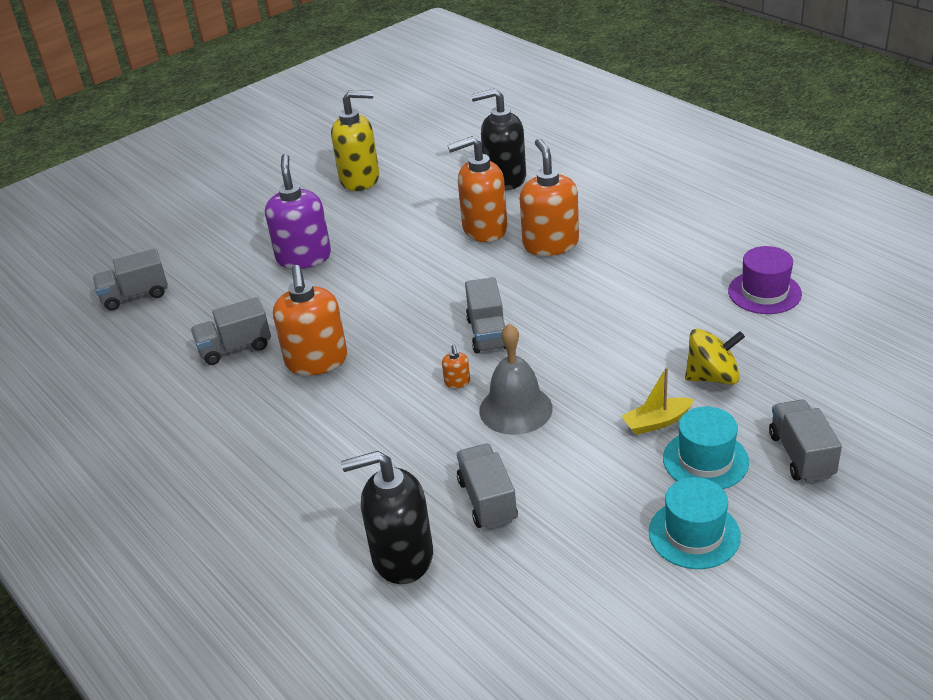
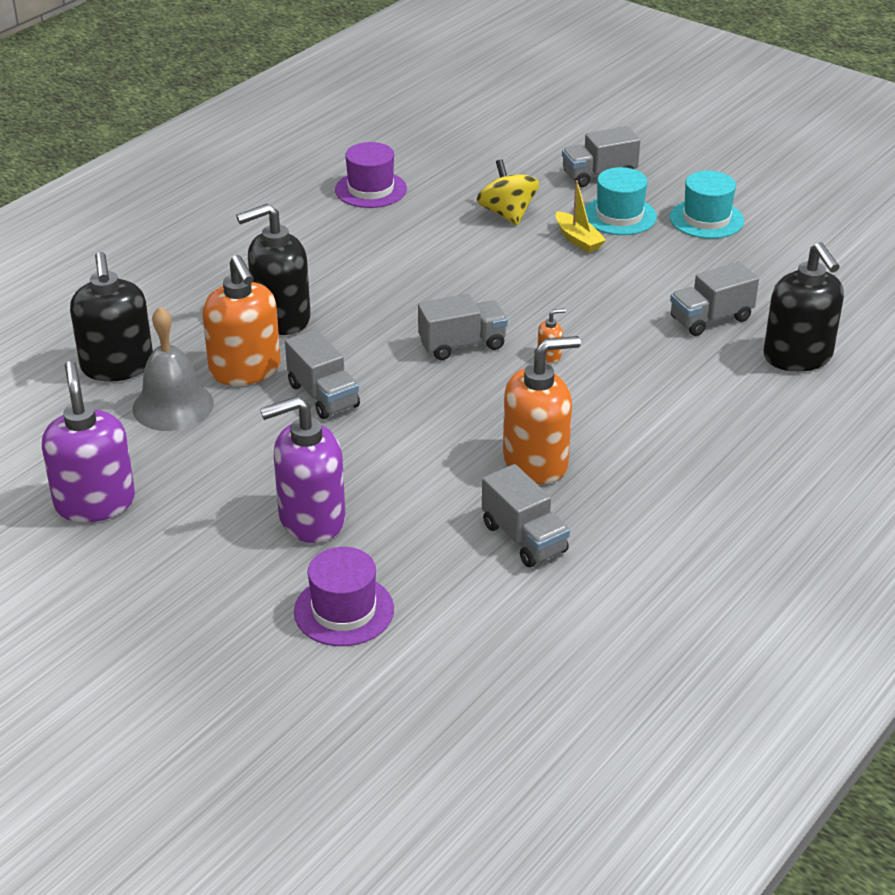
camera: 105 degrees left, 0 degrees up
grey truck [93,248,168,311] -> grey truck moved to [285,329,360,419]
yellow soap dispenser [331,90,379,191] -> purple soap dispenser [42,361,135,522]
grey bell [479,323,553,435] -> grey bell moved to [133,306,214,431]
orange soap dispenser [520,138,579,256] -> black soap dispenser [236,203,311,335]
none -> purple hat [294,547,394,646]

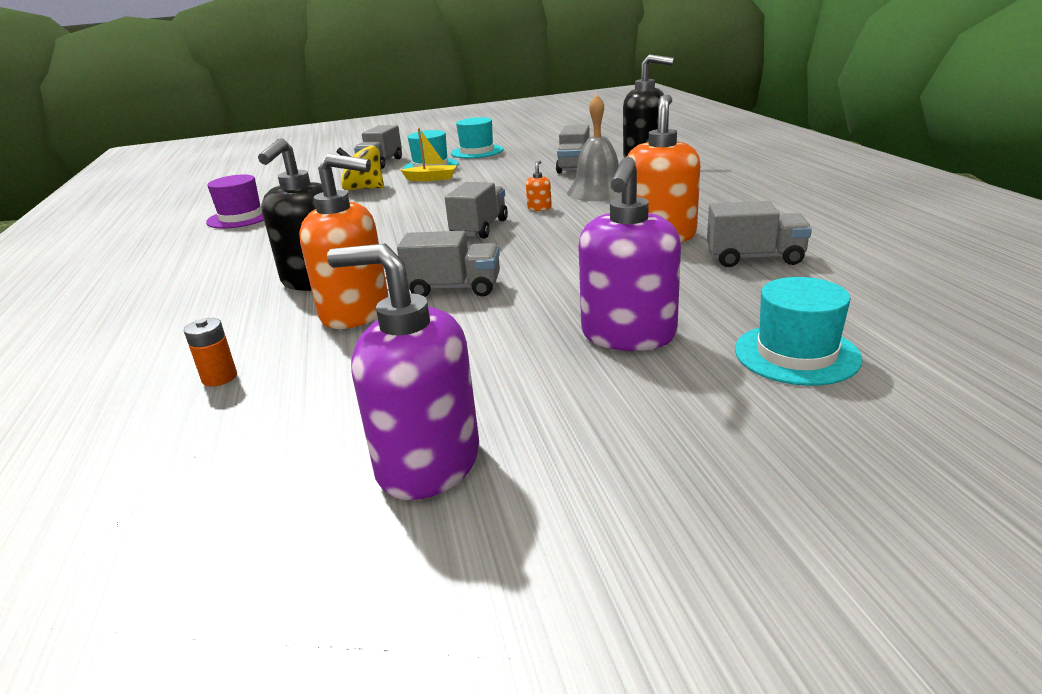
camera: 50 degrees left, 10 degrees down
black soap dispenser [70,252,153,382] -> orange battery [184,318,237,387]
grey bell [133,306,214,431] -> grey bell moved to [567,94,622,201]
purple hat [294,547,394,646] -> turquoise hat [735,277,863,386]

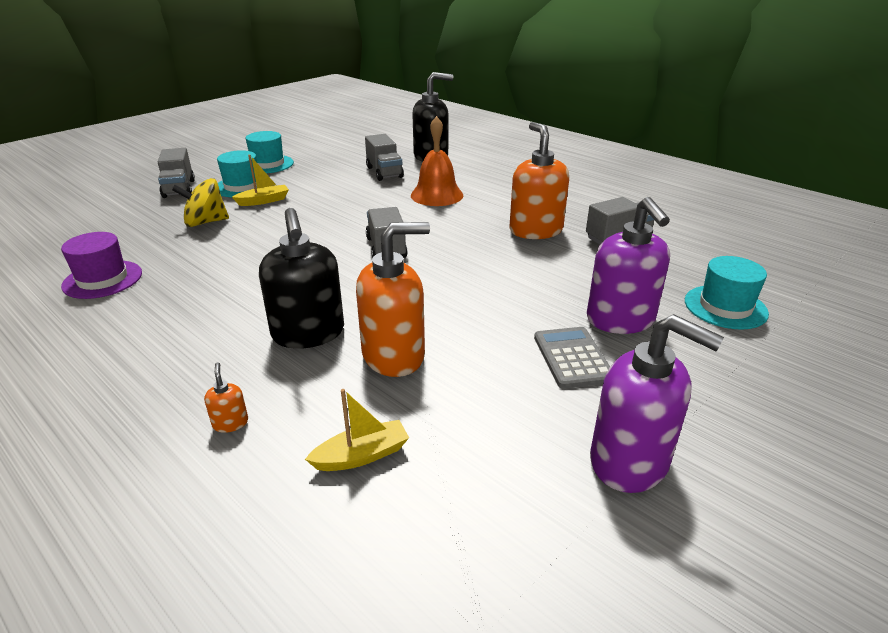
camera: 35 degrees left, 5 degrees up
orange battery [184,318,237,387] -> yellow boat [305,389,409,471]
purple soap dispenser [327,243,479,500] -> purple soap dispenser turned 135 degrees counterclockwise [590,314,724,493]
grey truck [397,231,500,297] -> none
orange soap dispenser [526,161,552,211] -> orange soap dispenser moved to [204,362,248,433]
grey bell [567,94,622,201] -> orange bell [411,116,463,206]
none -> grey calculator [534,327,610,389]

